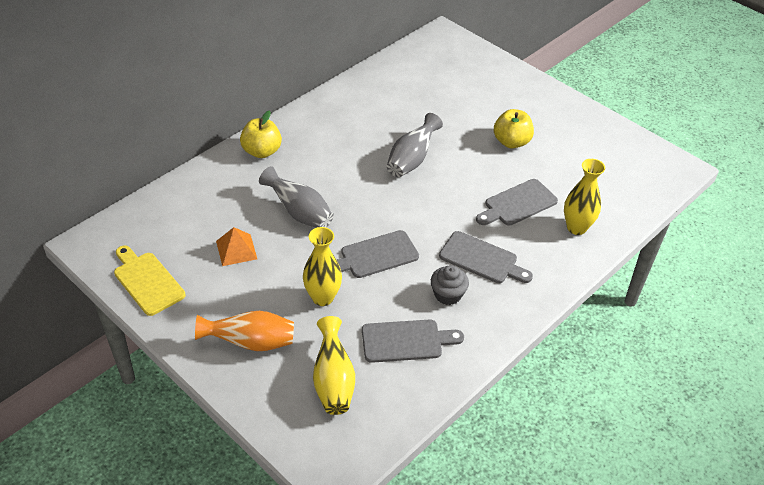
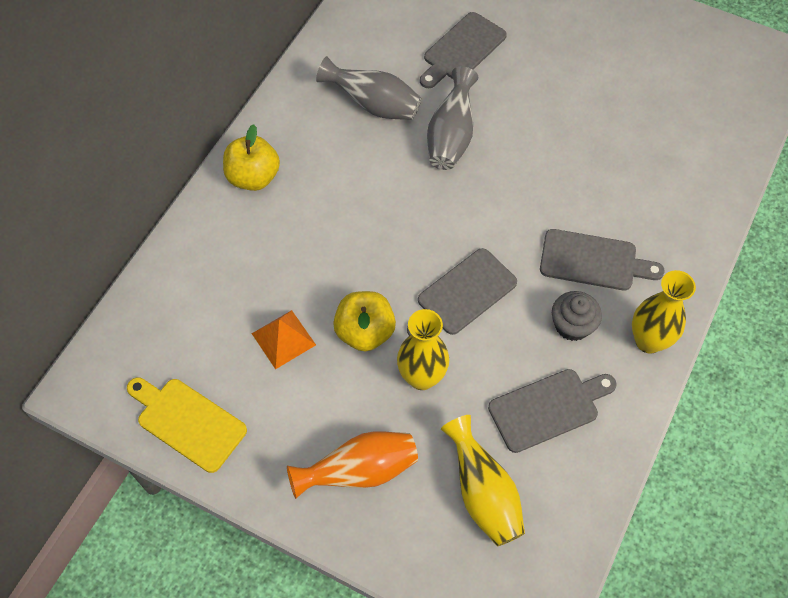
camera: 15 degrees left, 15 degrees up
grey vase [259,166,334,228] -> grey vase moved to [316,56,422,120]
grey cutting board [476,179,558,226] -> grey cutting board moved to [420,12,507,88]
yellow apple [494,109,534,148] -> yellow apple moved to [333,291,396,351]
yellow vase [564,159,605,235] -> yellow vase moved to [632,270,696,354]

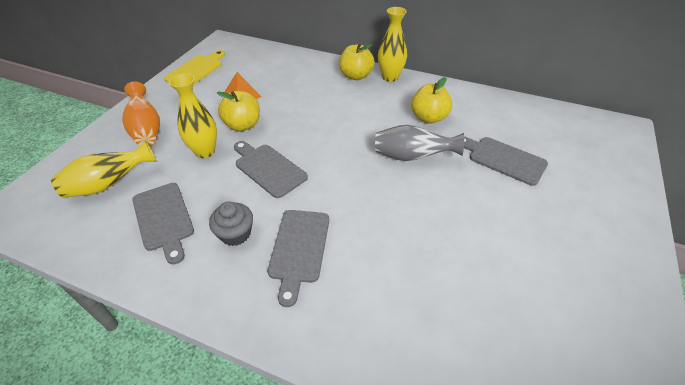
camera: 85 degrees right, 15 degrees down
grey vase [316,56,422,120] -> yellow apple [411,77,452,124]
yellow vase [632,270,696,354] -> yellow vase moved to [378,7,407,82]

